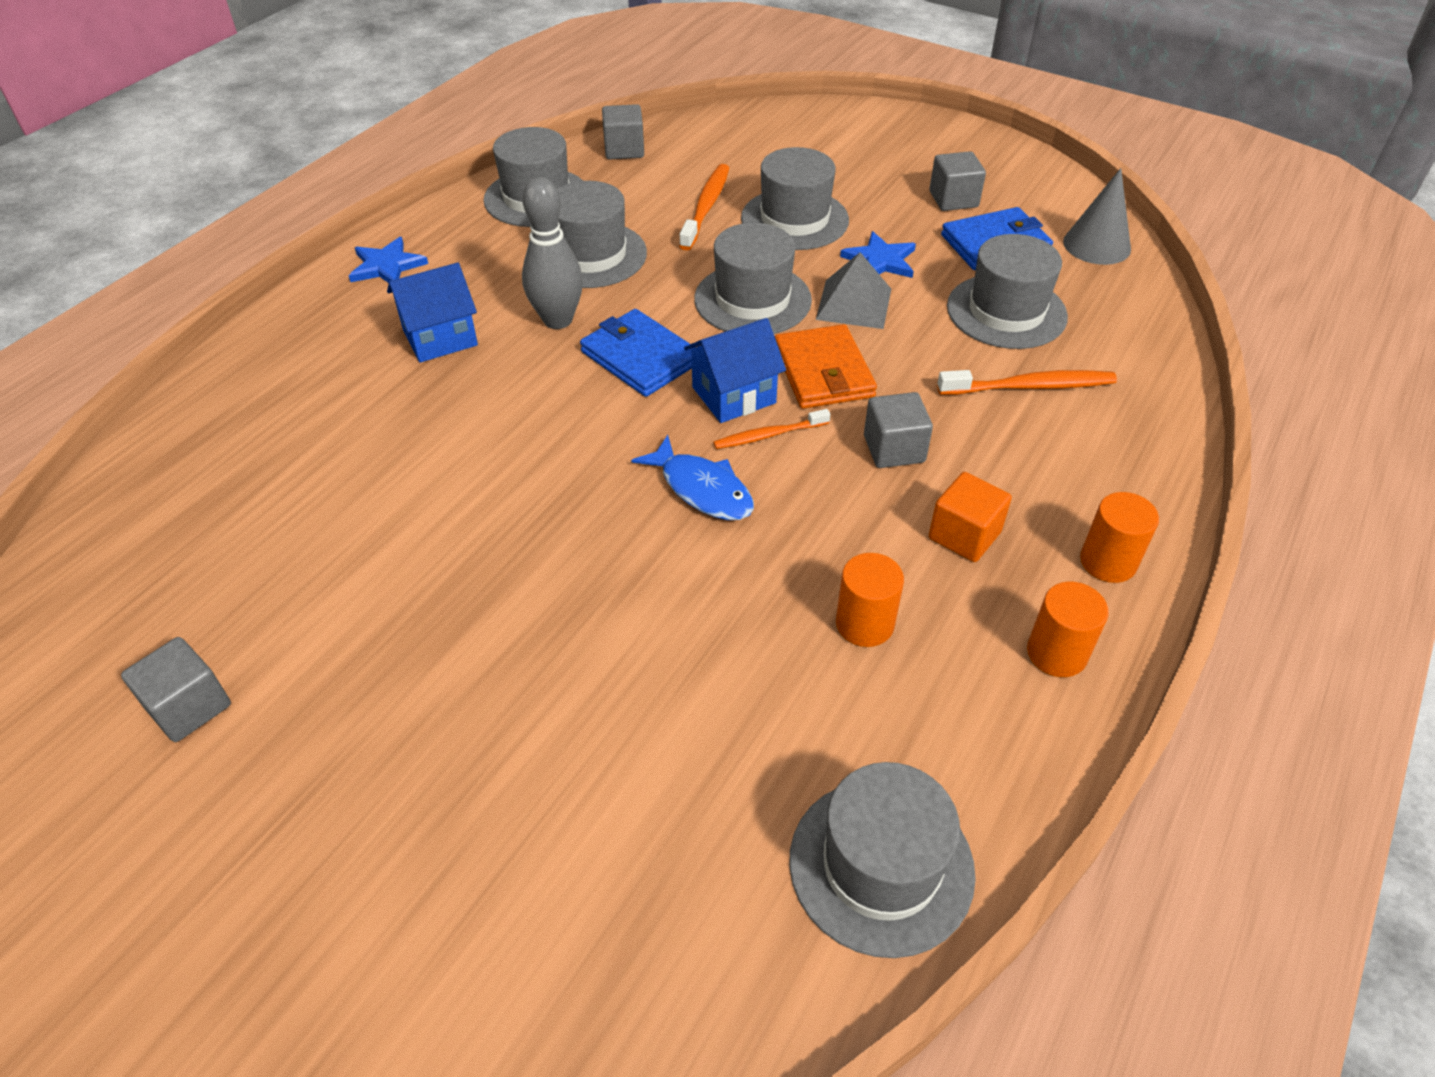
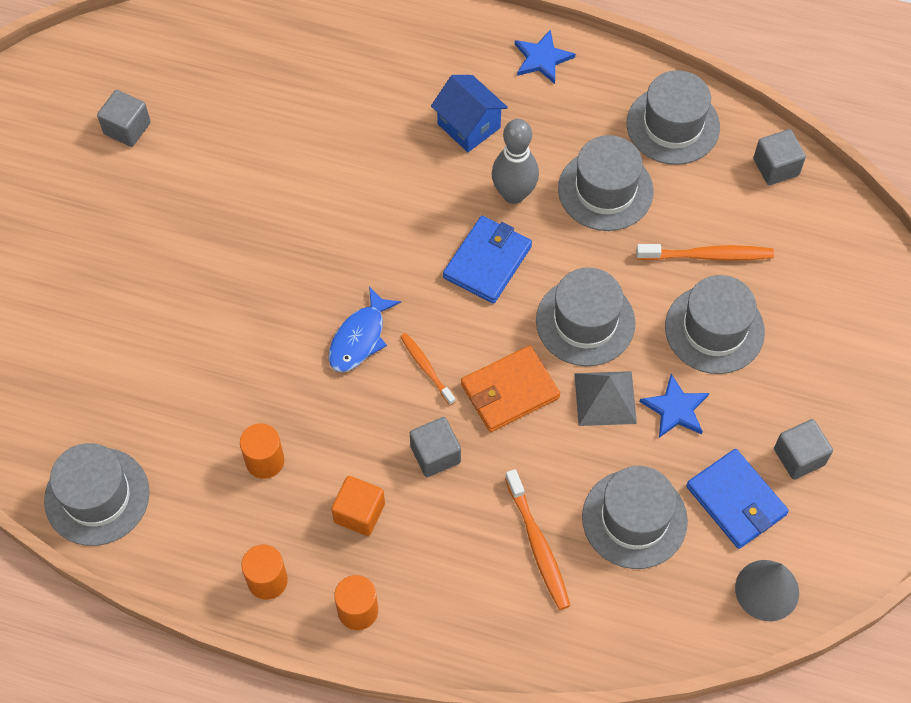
camera: 75 degrees right, 15 degrees up
blue house [684,318,786,423] -> none

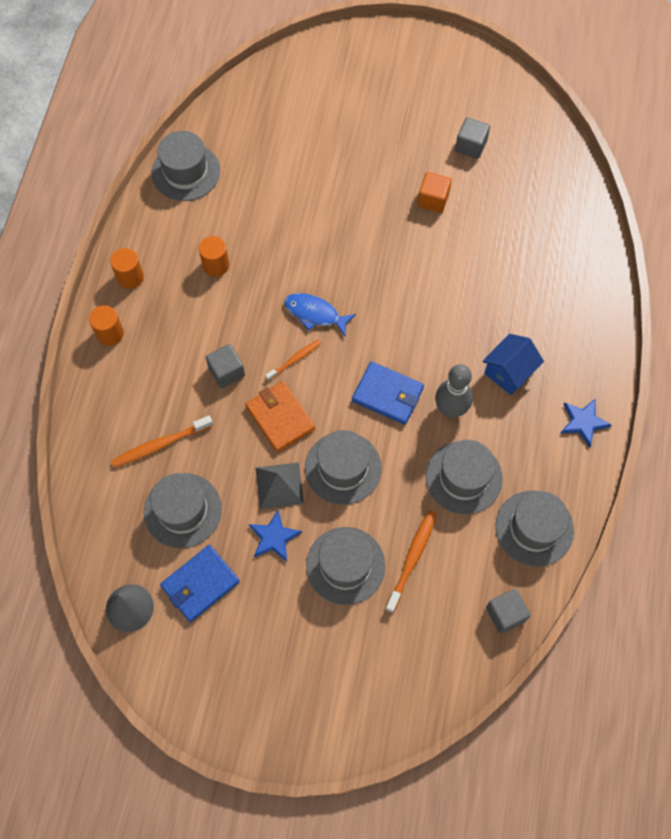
camera: 85 degrees right, 5 degrees up
orange cube [331,476,385,536] -> orange cube moved to [417,172,452,213]
orange toothbrush [636,244,774,261] -> orange toothbrush turned 150 degrees counterclockwise [385,510,437,613]
grey cube [774,419,833,480] -> none

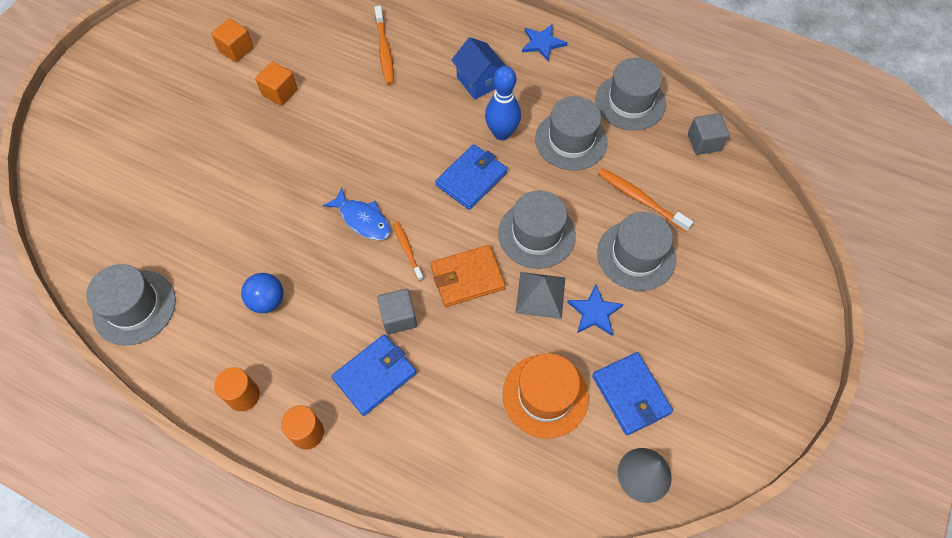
camera: 75 degrees left, 5 degrees down
orange toothbrush [111,415,213,468] -> orange toothbrush moved to [374,6,394,85]
grey hat [144,473,222,548] -> orange hat [503,353,589,439]
orange cylinder [199,236,229,277] -> blue ball [241,273,284,313]
blue fish [284,293,356,336] -> blue fish turned 90 degrees counterclockwise [322,187,391,240]
grey bowling pin [435,364,473,418] -> blue bowling pin [485,66,521,140]
grey cube [455,117,490,159] -> orange cube [211,19,254,62]
none -> blue wallet [331,334,417,416]

